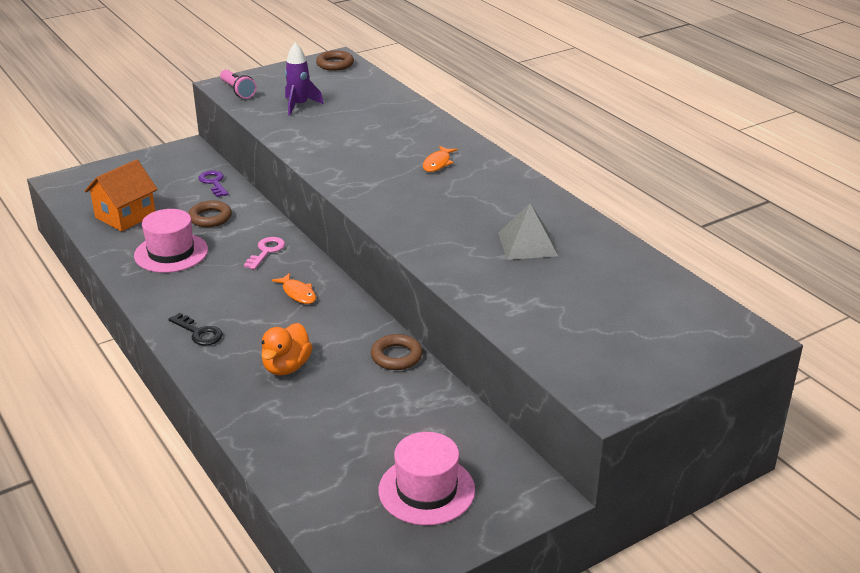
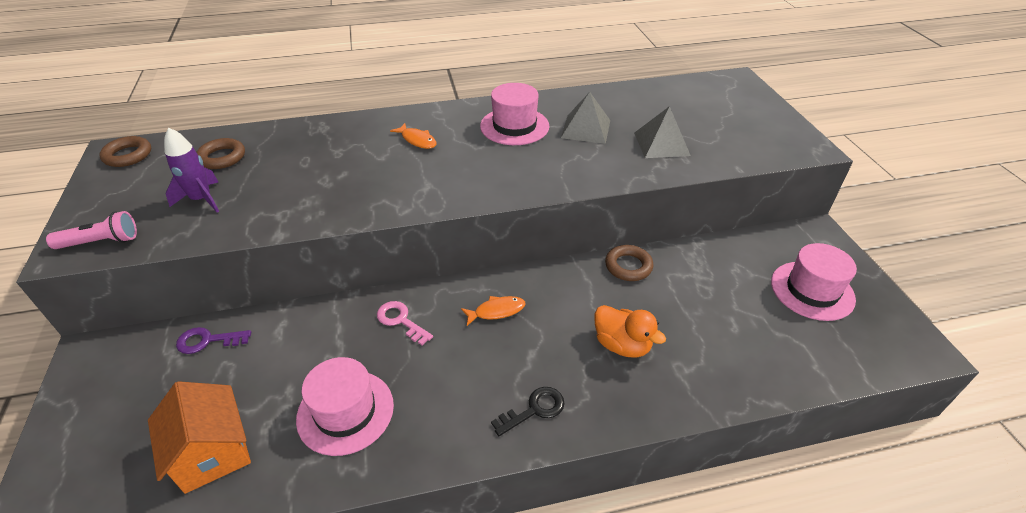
camera: 70 degrees left, 10 degrees up
brown ring [188,200,232,227] -> brown ring moved to [197,138,245,169]
none -> pink hat [480,83,549,145]
none -> grey pyramid [634,106,691,158]

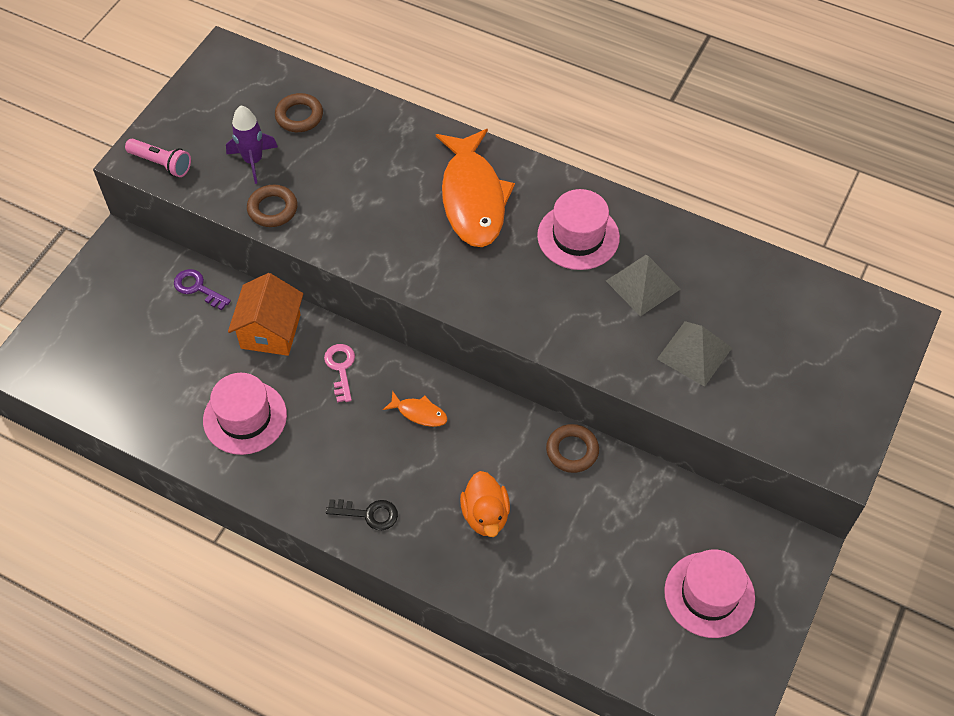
camera: 40 degrees right, 15 degrees up
brown ring [99,136,151,167] -> brown ring moved to [247,185,297,227]
orange house [148,381,251,494] -> orange house moved to [228,273,303,356]
orange fish [390,123,437,149] -> orange fish [436,129,515,247], size x2.37

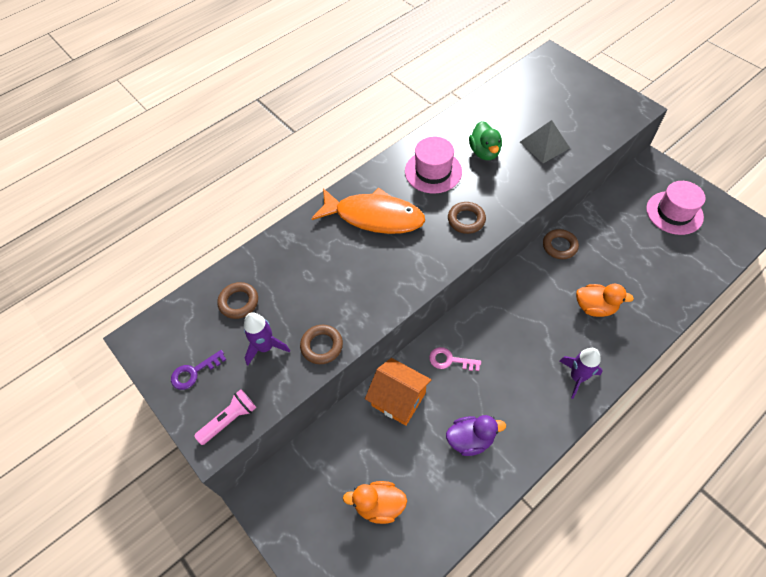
camera: 65 degrees left, 0 degrees up
purple key [174,269,231,310] -> purple key moved to [171,350,226,390]
pink hat [203,373,287,455] -> purple duck [446,415,506,456]
black key [326,499,398,530] -> purple rocket [560,348,603,399]
orange fish [383,391,447,427] -> none
grey pyramid [606,255,681,316] -> green duck [469,121,502,160]
none -> orange duck [343,481,407,524]
none -> brown ring [448,202,486,234]

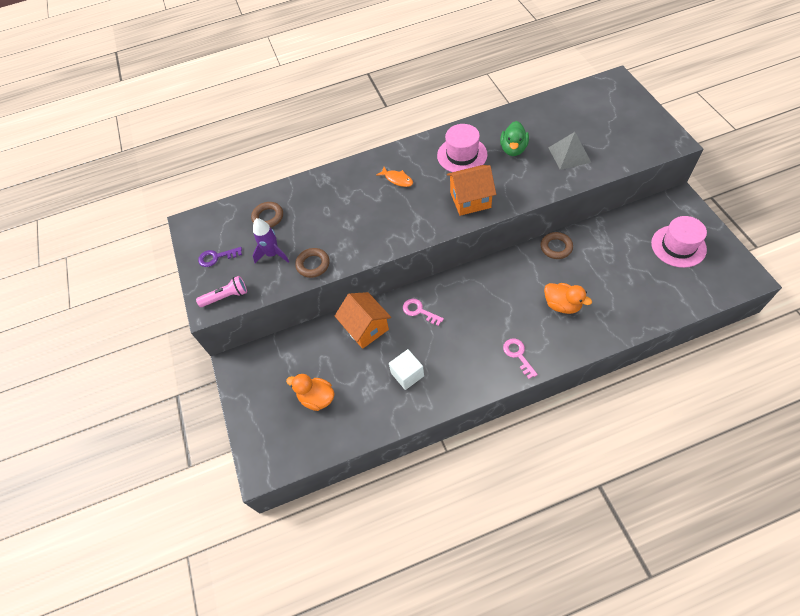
camera: 25 degrees right, 0 degrees up
orange fish [311,187,425,234] -> orange fish [376,167,413,187], size x0.42
purple duck [446,415,506,456] -> white cube [389,349,424,390]
brown ring [448,202,486,234] -> orange house [447,165,496,216]
purple rocket [560,348,603,399] -> pink key [503,338,538,379]

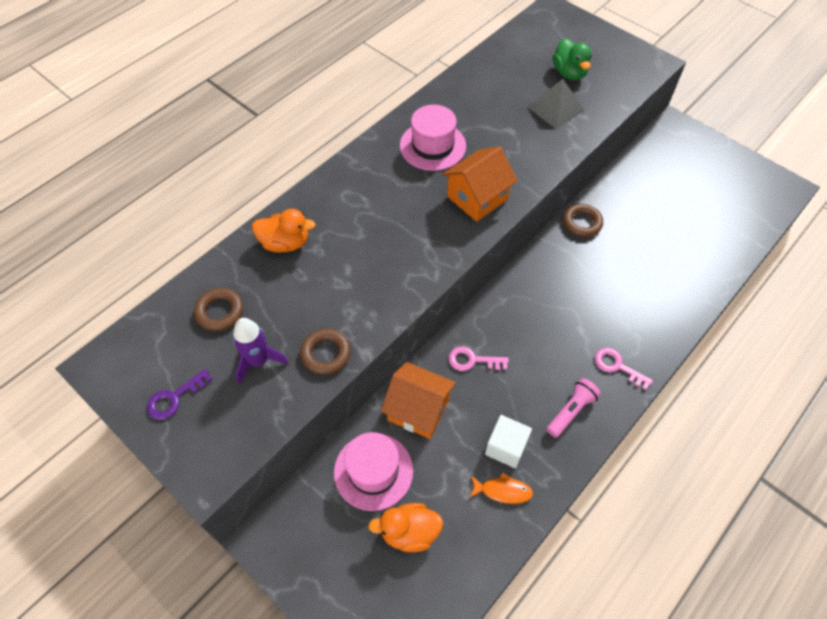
camera: 35 degrees left, 0 degrees up
pink flashlight [196,276,247,307] -> pink flashlight moved to [546,378,601,438]
orange fish [376,167,413,187] -> orange fish moved to [469,472,533,504]
green duck [500,121,529,156] -> green duck moved to [553,38,592,80]
orange duck [544,283,592,314] -> orange duck moved to [252,209,316,253]
pink hat [651,216,707,268] -> pink hat moved to [334,432,413,511]

